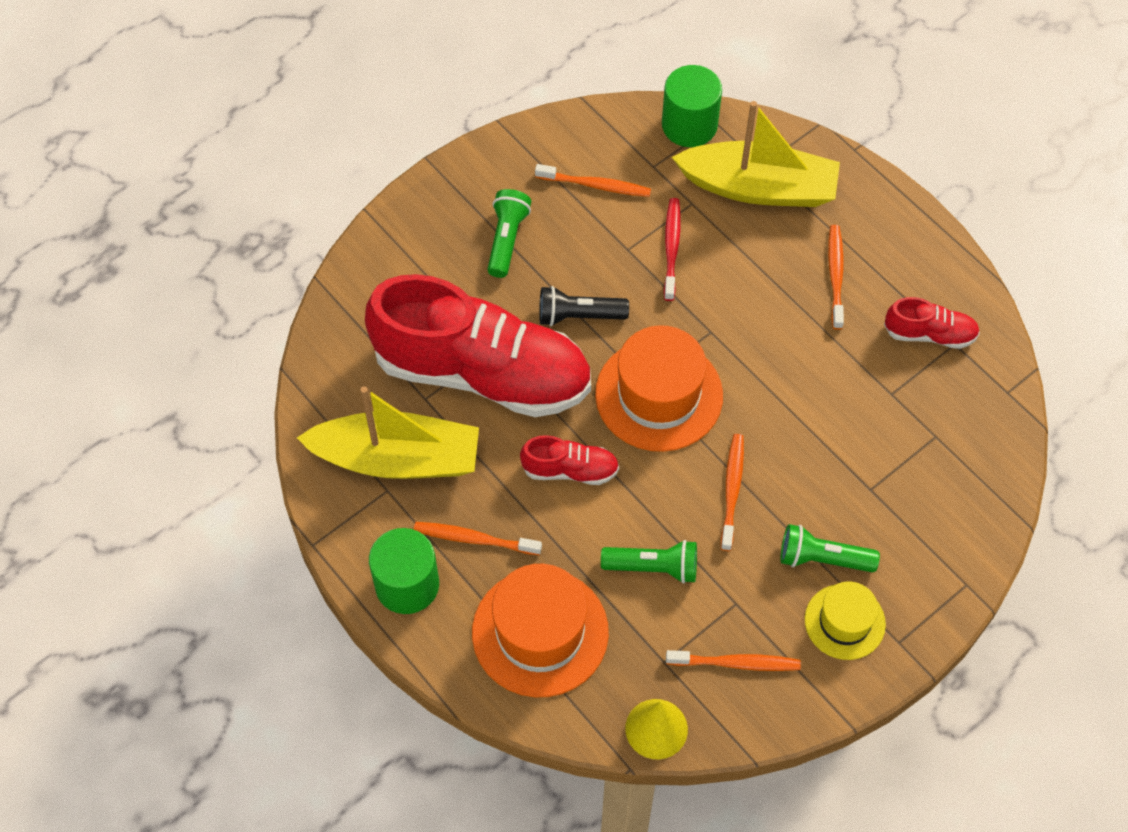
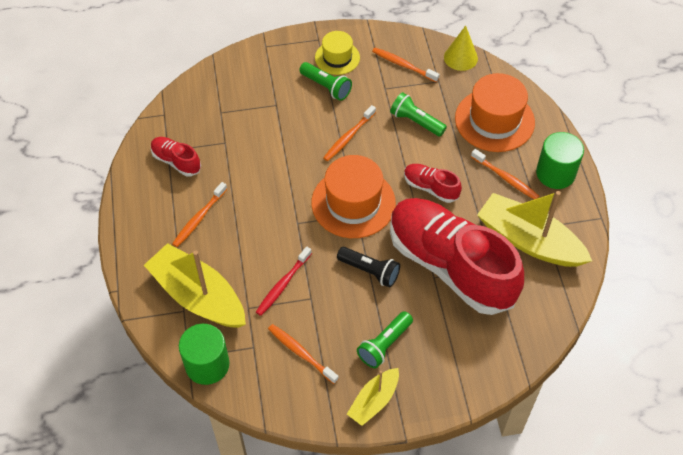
camera: 150 degrees left, 5 degrees down
none -> yellow boat [347,368,399,426]

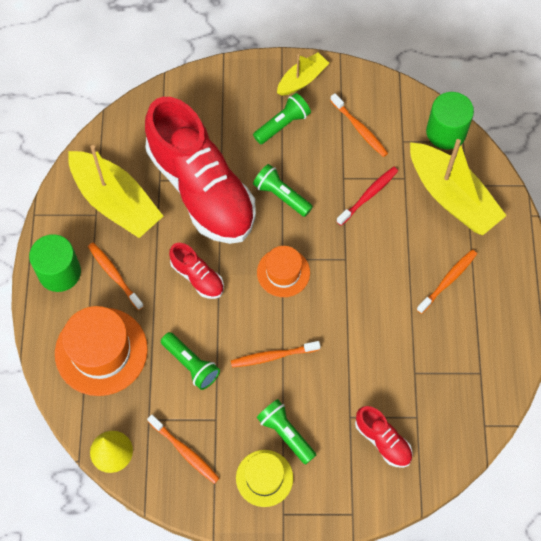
camera: 170 degrees left, 10 degrees up
red shoe [151,137,201,176] -> red shoe moved to [355,406,413,468]
orange hat [311,155,396,238] -> orange hat [257,246,310,297], size x0.59
orange toothbrush [323,105,376,161] -> orange toothbrush turned 150 degrees counterclockwise [231,341,320,367]
black flashlight [337,247,400,287] -> green flashlight [253,164,313,217]

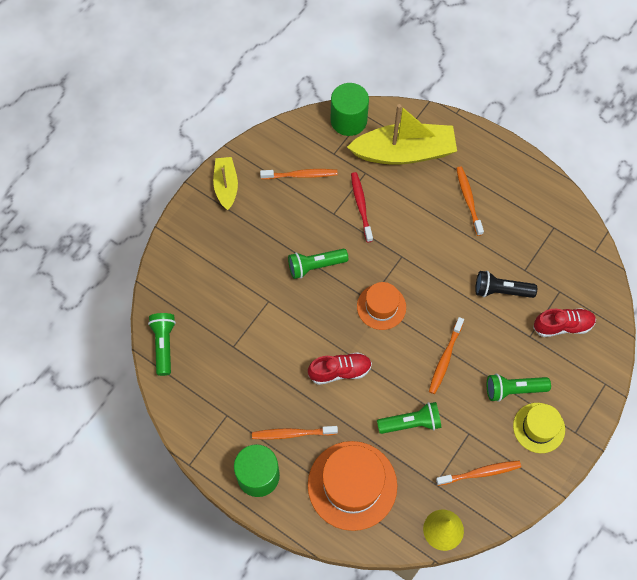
camera: 55 degrees left, 0 degrees up
yellow boat [68,145,163,238] -> none
red shoe [145,97,256,244] -> none
green flashlight [253,93,311,144] -> green flashlight moved to [148,313,176,376]
none -> black flashlight [475,271,537,298]

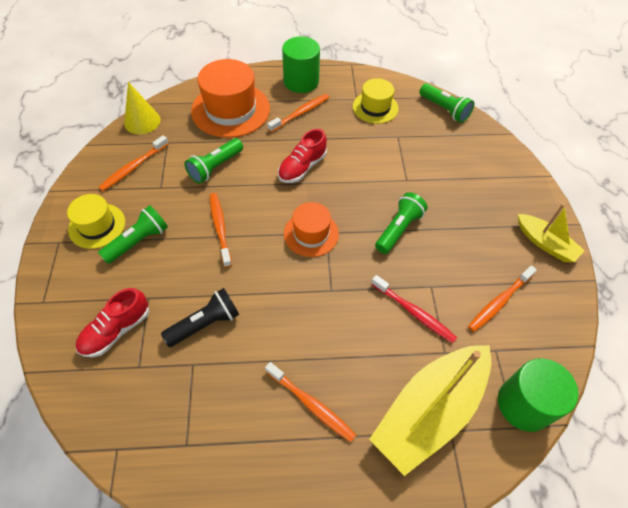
camera: 140 degrees right, 10 degrees down
none -> yellow hat [353,78,399,124]

